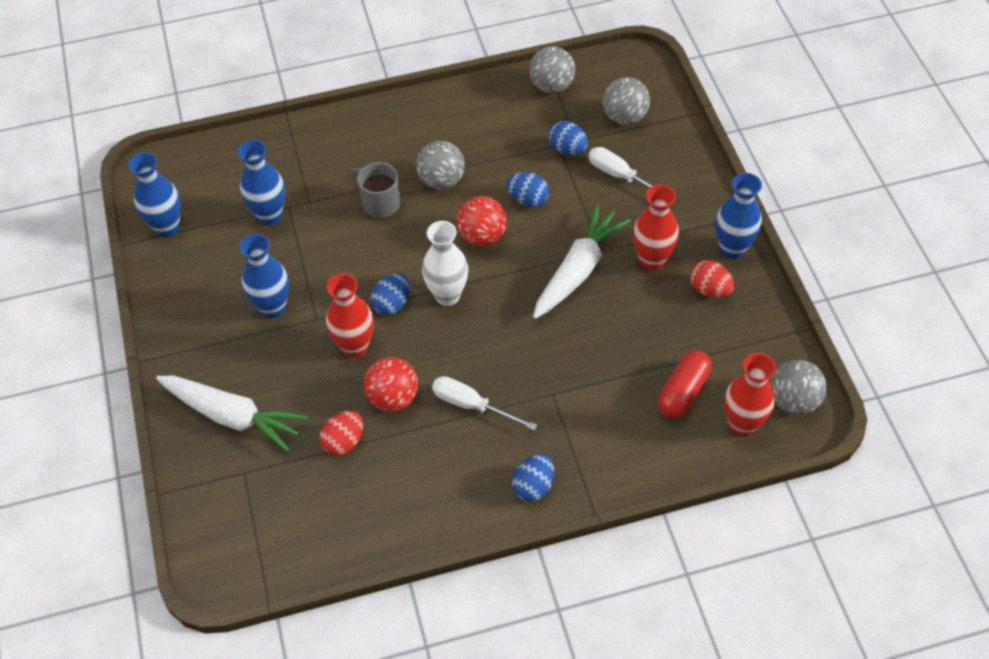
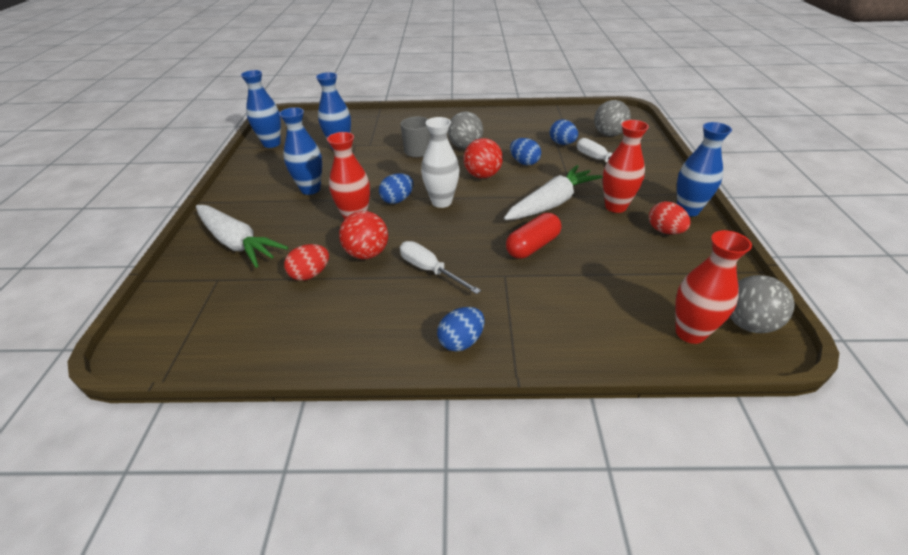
camera: 15 degrees right, 15 degrees down
grey ball [529,46,575,93] -> none
red capsule [658,350,712,418] -> red capsule moved to [506,213,561,259]

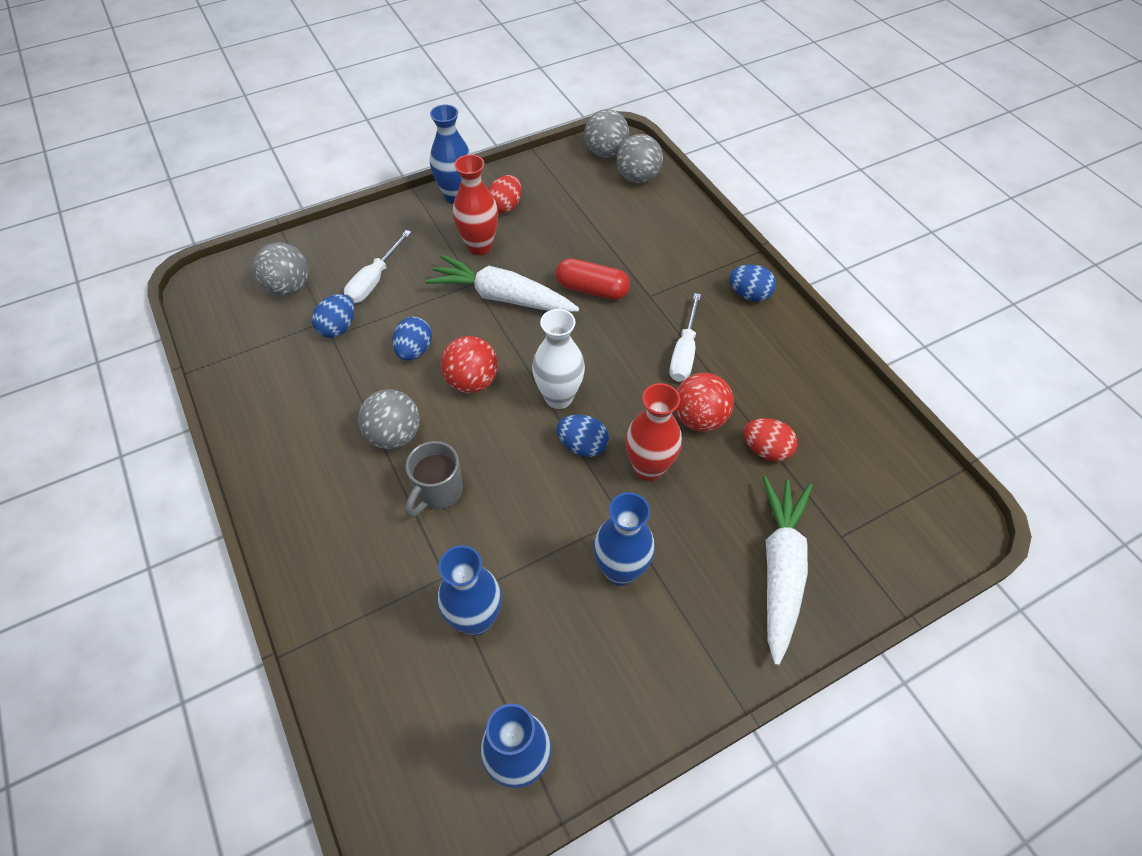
camera: 120 degrees left, 15 degrees up
red vase [675,230,752,344] -> grey ball [617,134,663,183]

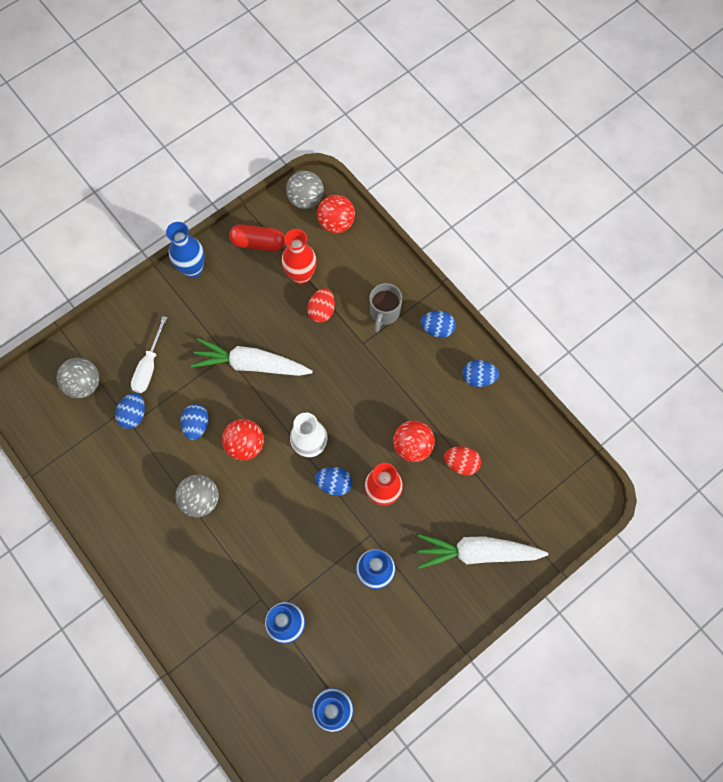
camera: 10 degrees left, 15 degrees up
grey mug [405,441,463,517] -> grey mug moved to [369,283,402,332]
red vase [453,154,498,255] -> red vase moved to [282,229,317,285]
red egg [488,175,522,214] -> red egg moved to [307,288,335,323]
red capsule [556,258,630,300] -> red capsule moved to [229,224,285,251]
grey ball [617,134,663,183] -> red ball [317,195,355,233]
white screwdriver [669,293,701,382] -> none
white carrot [762,476,813,666] -> white carrot turned 90 degrees counterclockwise [418,534,548,569]
none -> blue egg [462,360,499,387]

